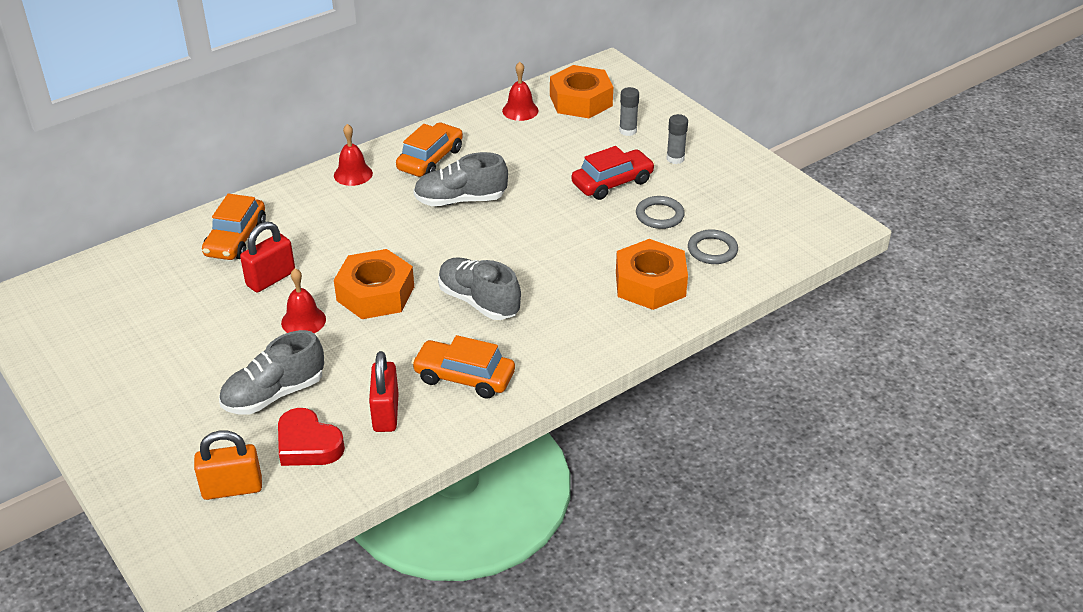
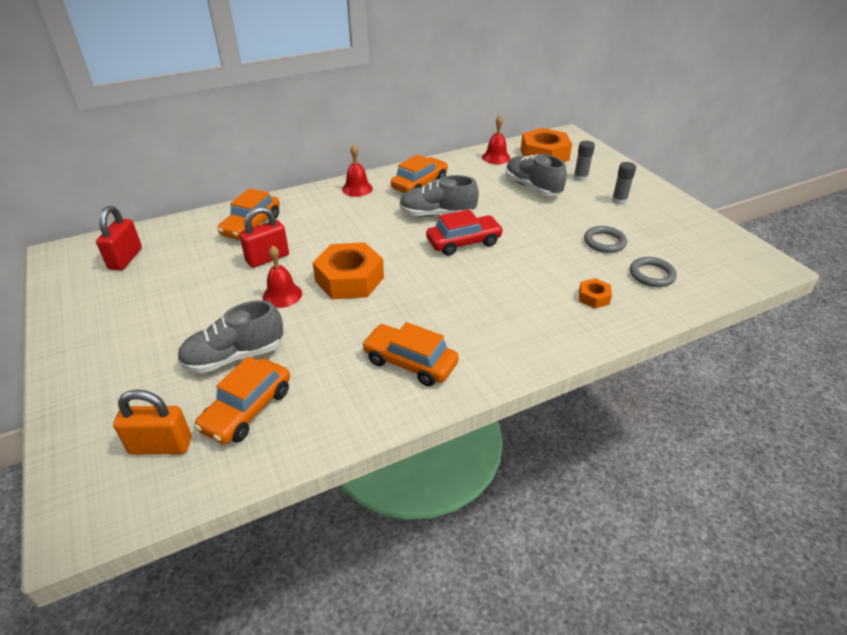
camera: 10 degrees right, 0 degrees up
red heart [278,408,345,466] -> orange car [194,356,290,444]
red padlock [369,351,399,432] -> red padlock moved to [96,206,142,270]
grey shoe [438,257,521,320] -> grey shoe moved to [505,154,567,196]
red car [572,146,655,200] -> red car moved to [426,209,503,256]
orange nut [616,239,688,310] -> orange nut [579,278,612,308], size x0.48

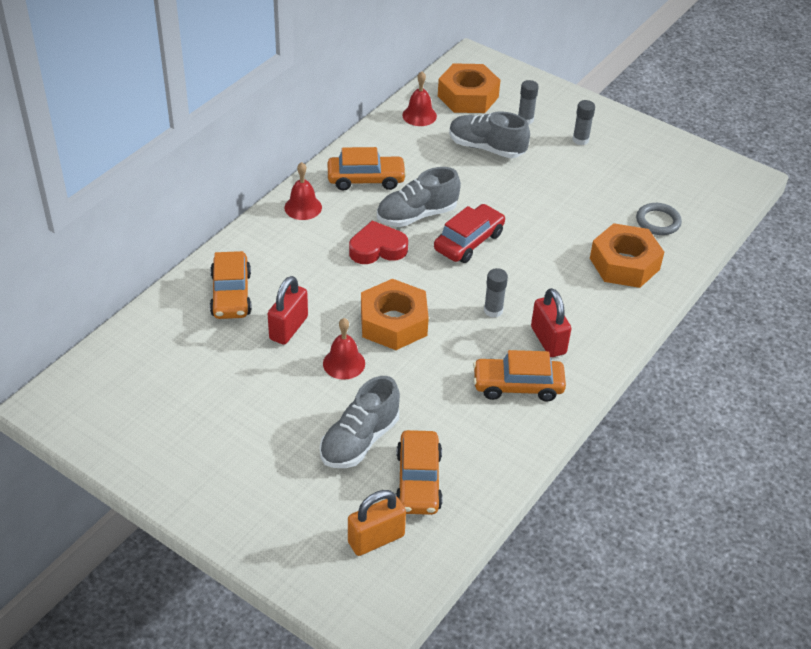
camera: 30 degrees left, 5 degrees up
red padlock [96,206,142,270] -> red padlock moved to [531,288,571,357]
orange car [391,154,448,193] -> orange car turned 75 degrees clockwise [328,147,407,190]
orange nut [579,278,612,308] -> orange nut [590,223,664,288], size x2.09
grey ring [584,226,627,253] -> none
none -> red heart [349,221,408,264]
none -> grey glue stick [484,268,508,318]

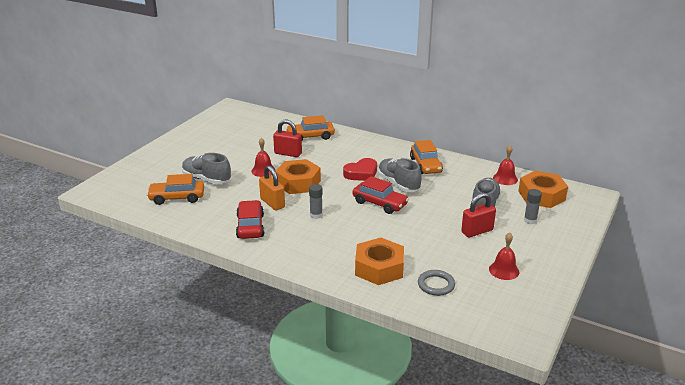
camera: 85 degrees right, 15 degrees down
red bell [284,162,322,220] -> red bell moved to [489,232,519,280]
orange padlock [348,490,406,556] -> orange padlock moved to [259,166,285,211]
red heart [349,221,408,264] -> red heart turned 75 degrees clockwise [343,158,377,181]
orange car [473,350,566,402] -> red car [236,200,264,239]
red padlock [531,288,571,357] -> red padlock moved to [461,193,496,238]
grey glue stick [572,100,595,145] -> none

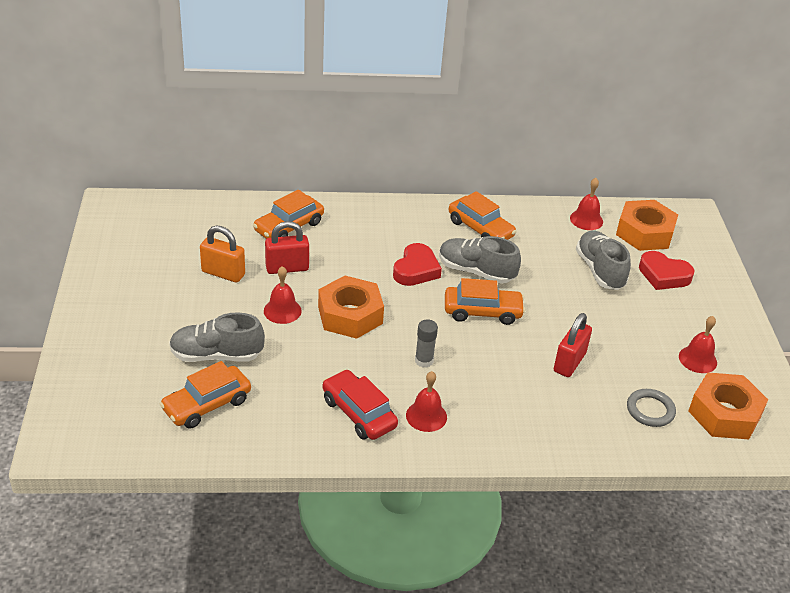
camera: 35 degrees left, 10 degrees up
orange padlock [259,166,285,211] -> orange padlock moved to [200,225,245,283]
red car [353,176,409,214] -> orange car [445,278,525,325]
orange nut [355,238,404,285] -> orange nut moved to [688,372,768,439]
red padlock [461,193,496,238] -> red padlock moved to [554,313,592,377]
grey glue stick [524,189,542,224] -> red heart [639,251,695,290]
none -> red bell [406,371,447,432]

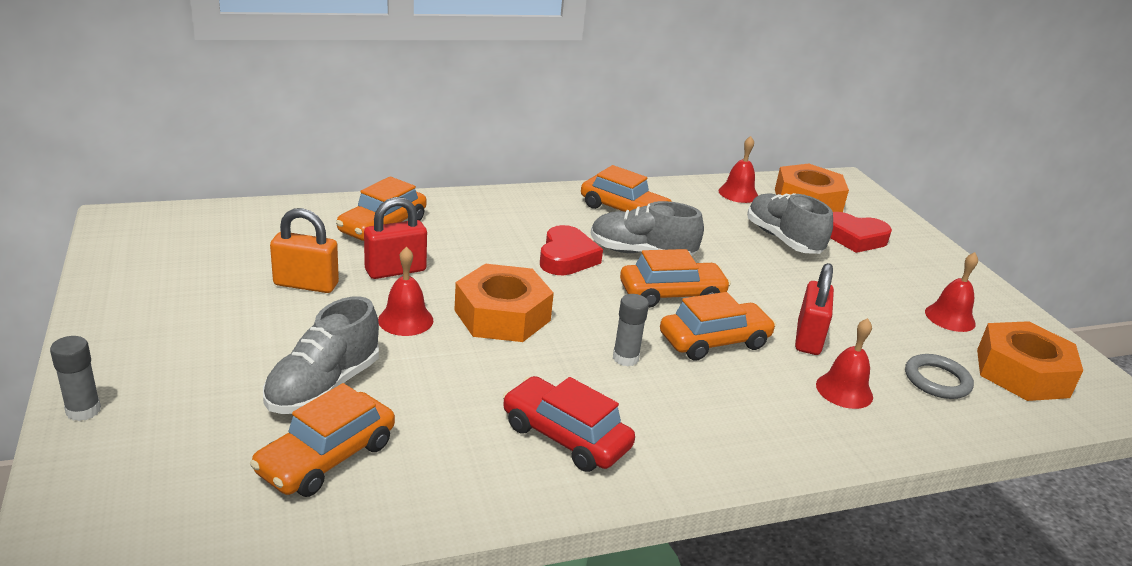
camera: 15 degrees left, 10 degrees down
grey shoe [169,312,265,362] -> grey shoe turned 45 degrees counterclockwise [263,296,379,414]
red bell [406,371,447,432] -> red bell moved to [816,318,873,409]
none -> grey glue stick [50,336,101,421]
none -> orange car [660,292,776,360]

